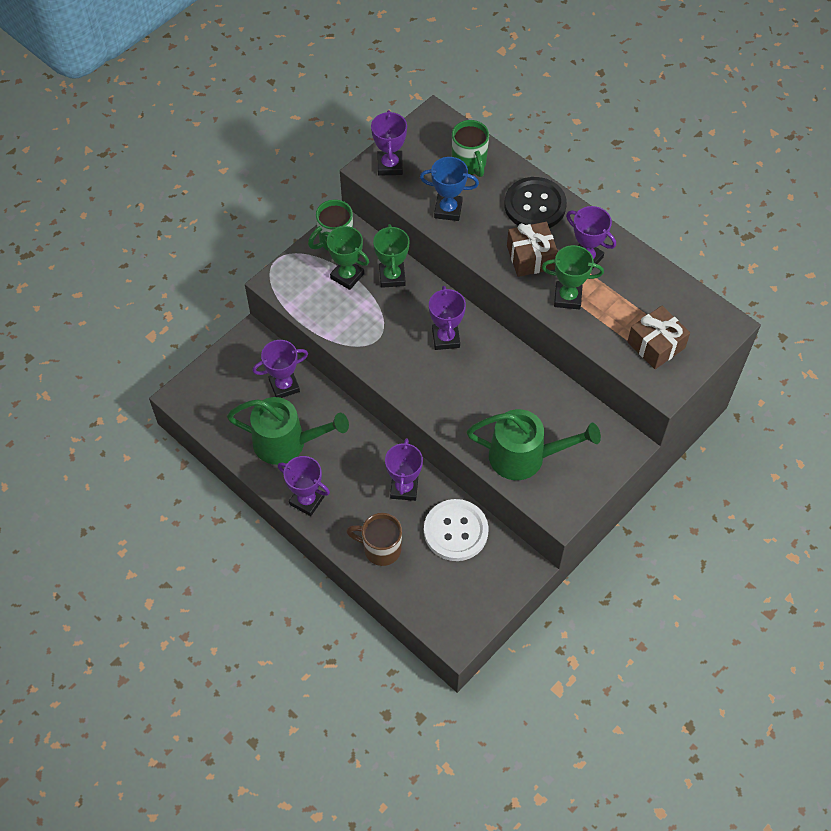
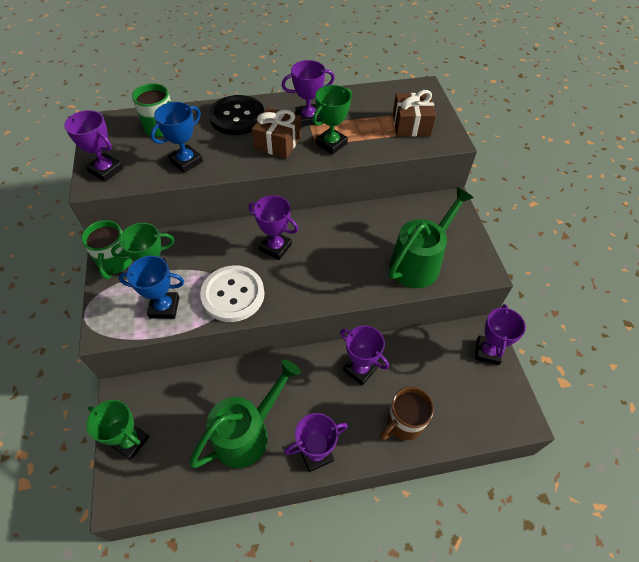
camera: 55 degrees left, 5 degrees down
purple trophy [253,340,308,398] -> purple trophy moved to [475,304,526,365]
green trophy [373,224,410,288] -> green trophy moved to [86,400,149,460]
white button [424,499,489,561] -> white button moved to [200,265,264,322]
none -> blue trophy [119,256,184,319]

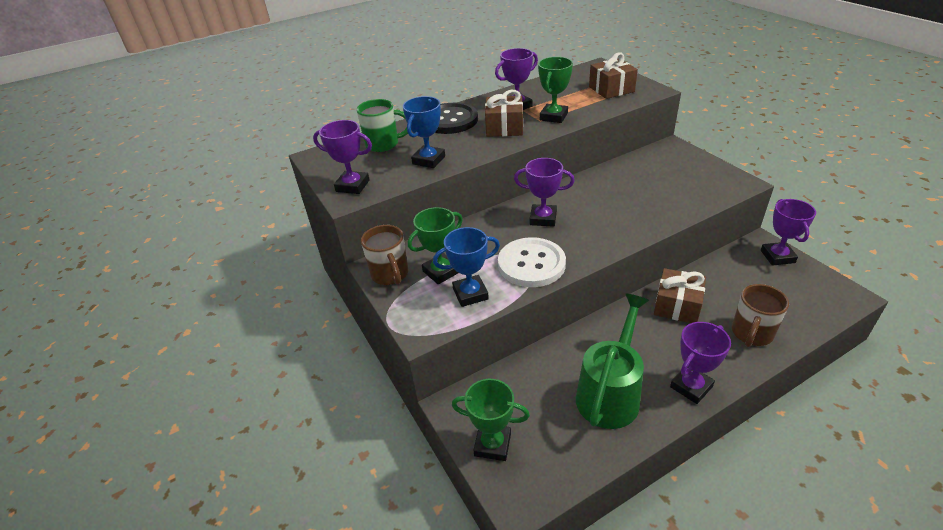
camera: 15 degrees left, 15 degrees down
green mug [81,220,132,279] -> brown mug [361,225,408,285]
purple trophy [340,326,389,385] -> brown gift [654,268,706,323]
green watering can [389,187,474,288] -> none

